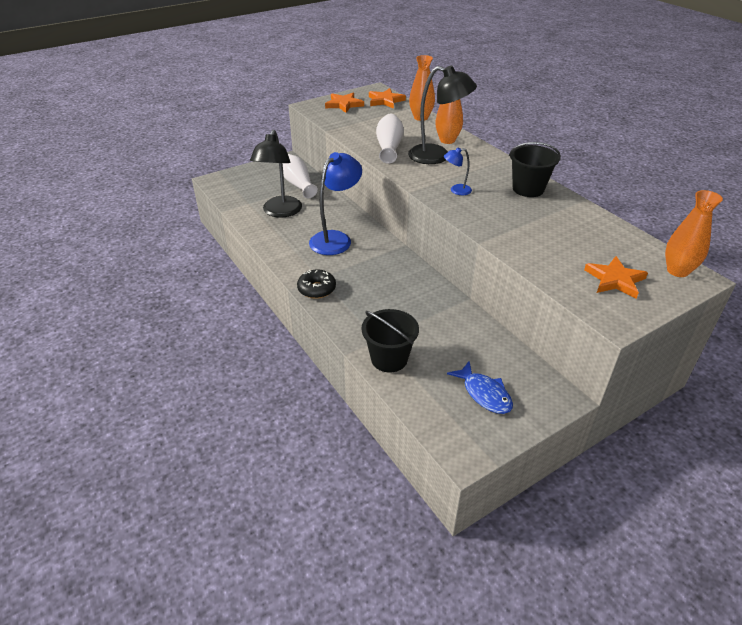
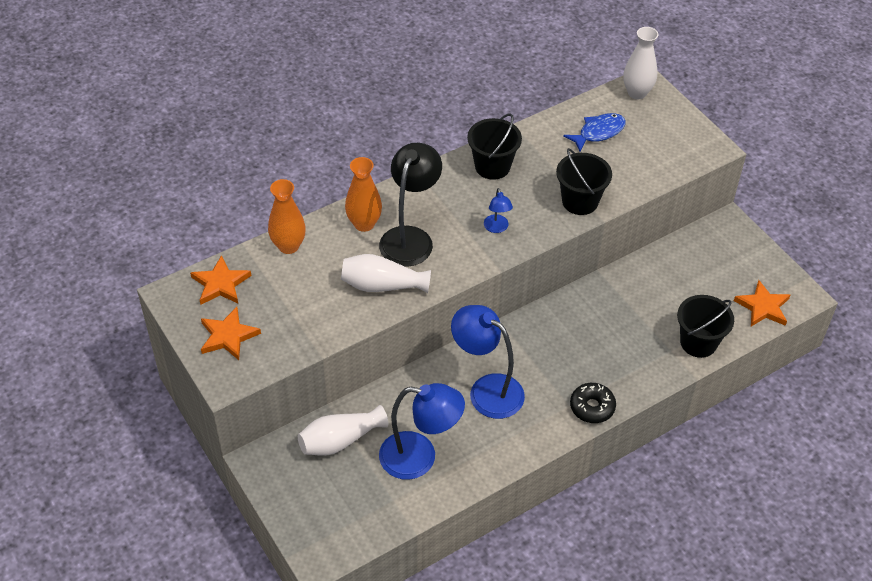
camera: 90 degrees left, 10 degrees up
black lamp [250,130,302,217] -> blue lamp [379,383,465,480]
blue fish [447,361,513,414] -> blue fish moved to [563,113,626,152]
orange star [584,256,648,299] -> orange star moved to [734,280,790,326]
orange vase [665,190,723,277] -> white vase [623,27,658,99]
none -> black bucket [556,148,612,215]

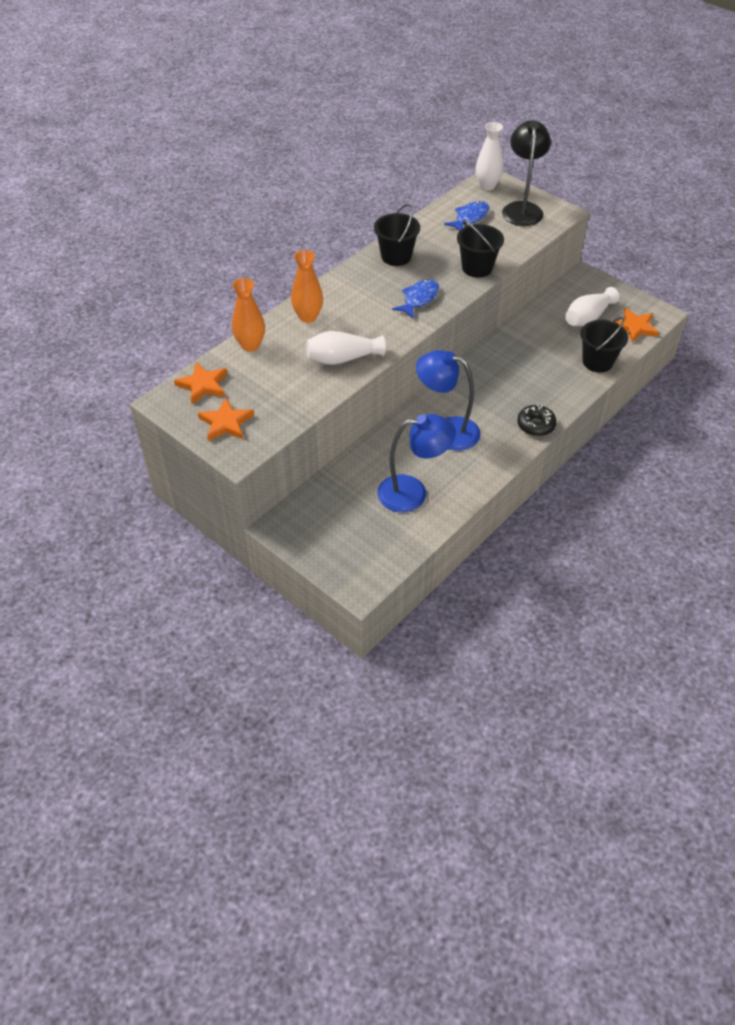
camera: 15 degrees left, 0 degrees up
white vase [298,405,388,456] -> white vase moved to [565,287,619,326]
black lamp [379,143,442,266] -> black lamp moved to [502,120,551,226]
blue lamp [484,188,513,233] -> blue fish [392,279,439,319]

